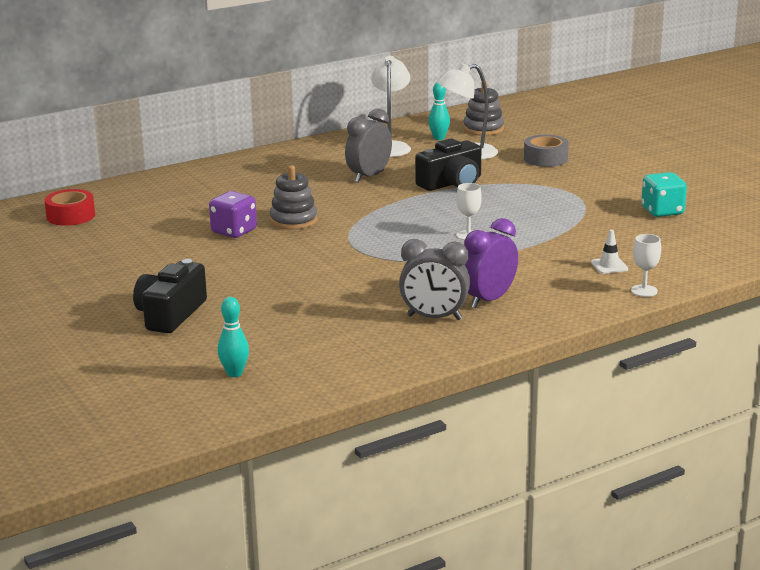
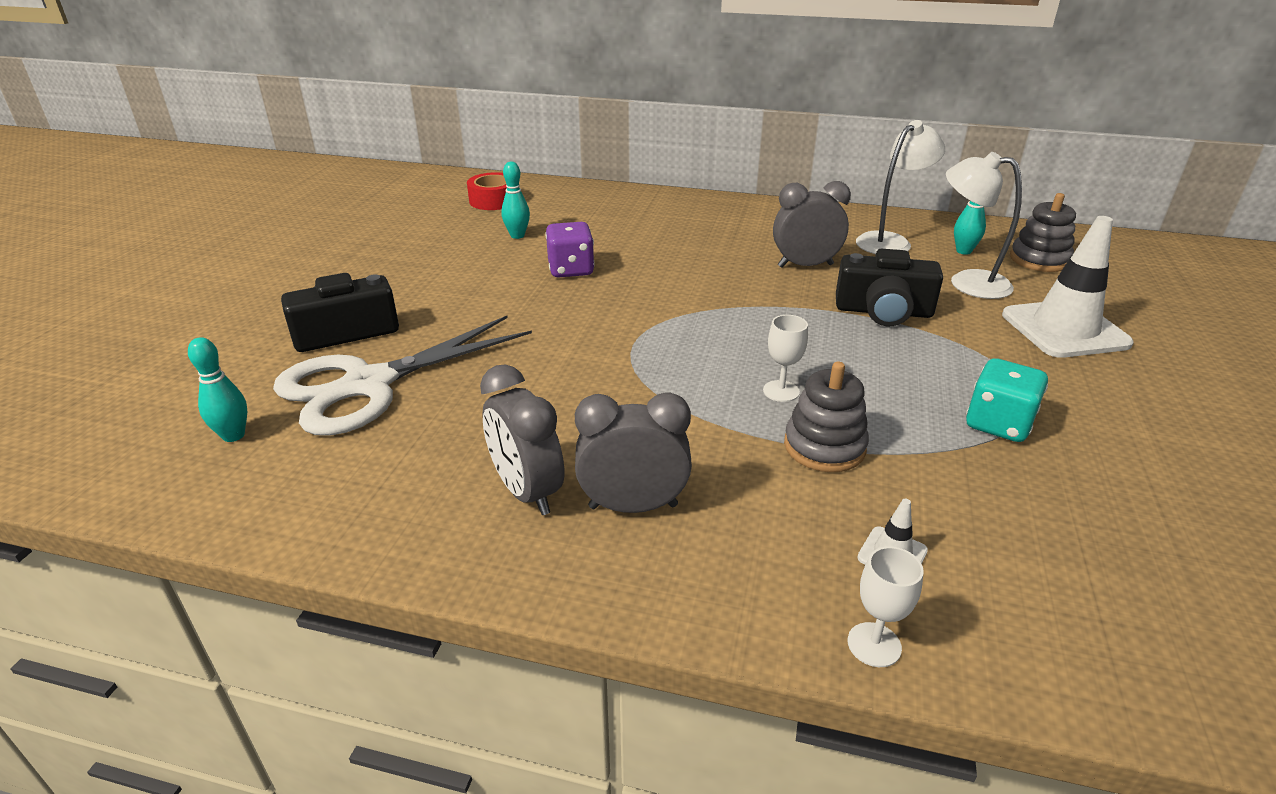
camera: 45 degrees right, 10 degrees up
grey stacking toy [270,165,317,230] -> grey stacking toy moved to [784,362,869,472]
purple clock [464,218,518,308] -> grey clock [575,392,692,513]
grey tape [524,135,569,167] -> white traffic cone [1002,216,1134,358]
turquoise dice [641,172,687,217] -> turquoise dice moved to [966,358,1048,442]
none -> white scissors [273,316,532,436]
none -> turquoise bowling pin [501,162,530,239]

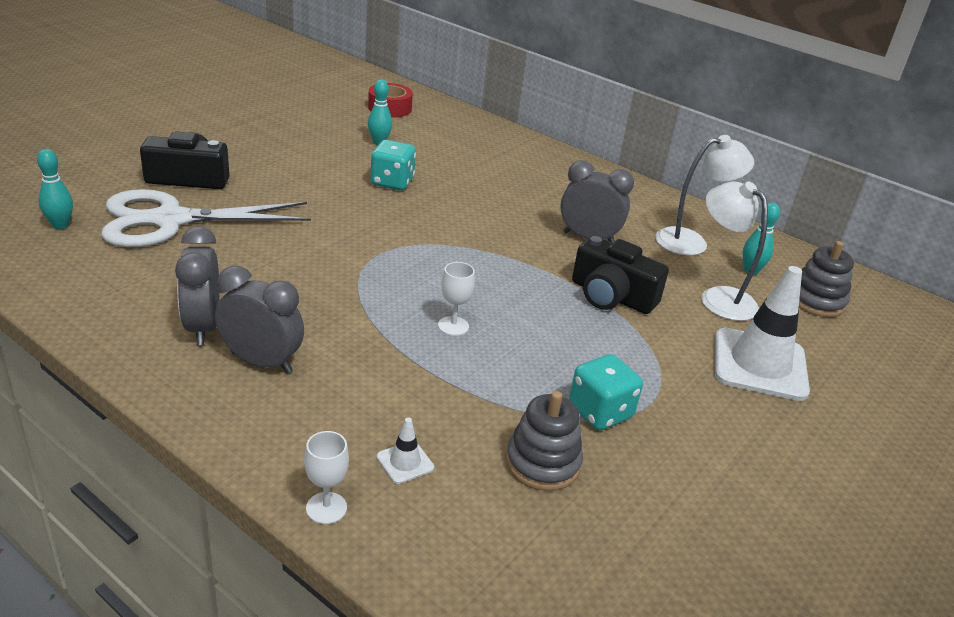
camera: 20 degrees right, 0 degrees up
purple dice [545,222,595,278] -> turquoise dice [370,140,416,190]
grey stacking toy [784,362,869,472] -> grey stacking toy moved to [506,391,583,491]

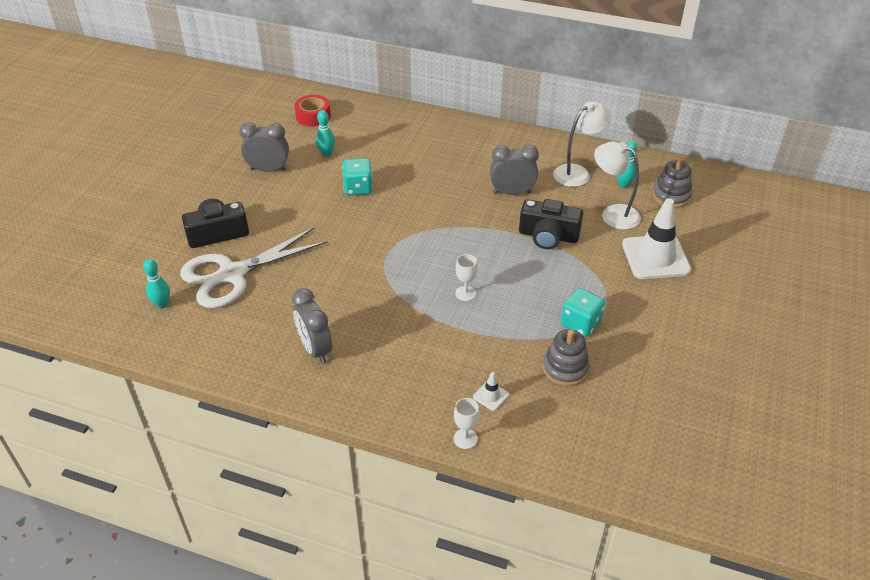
camera: 15 degrees left, 10 degrees up
grey clock [215,266,304,373] -> grey clock moved to [239,122,289,172]

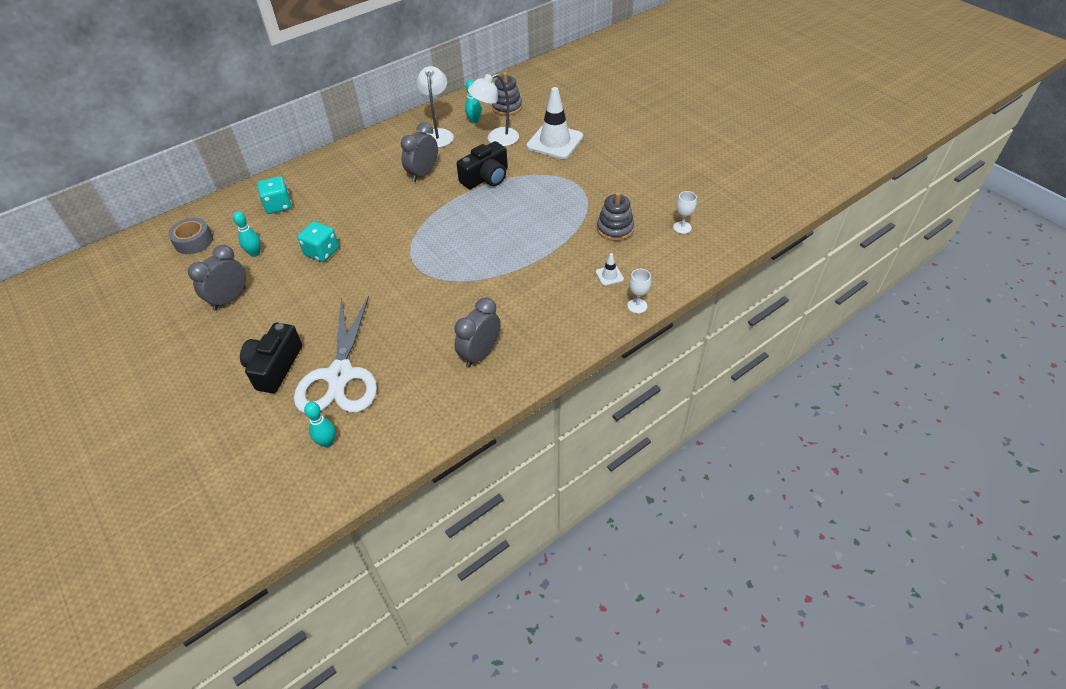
camera: 55 degrees left, 5 degrees up
grey clock [292,288,332,363] -> grey clock turned 120 degrees clockwise [454,298,501,368]
red tape [295,95,331,127] -> grey tape [168,218,213,254]
white goblet [455,254,478,301] -> white goblet moved to [673,191,697,234]
turquoise dice [561,288,605,337] -> turquoise dice moved to [257,176,292,214]

